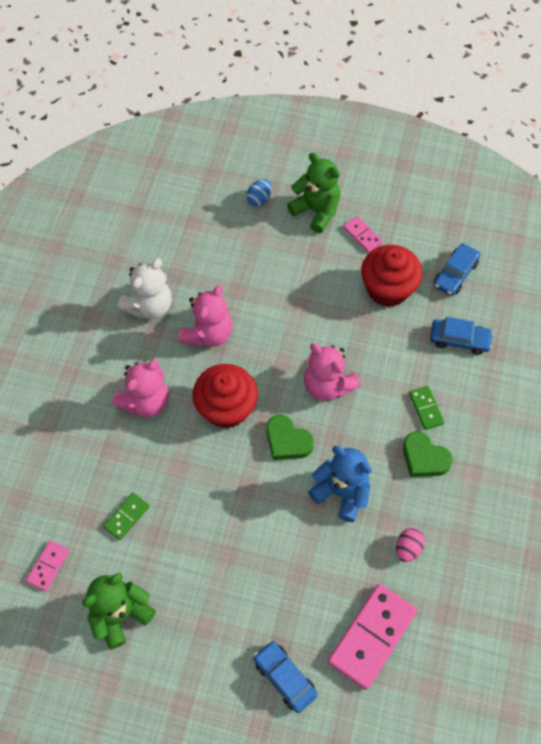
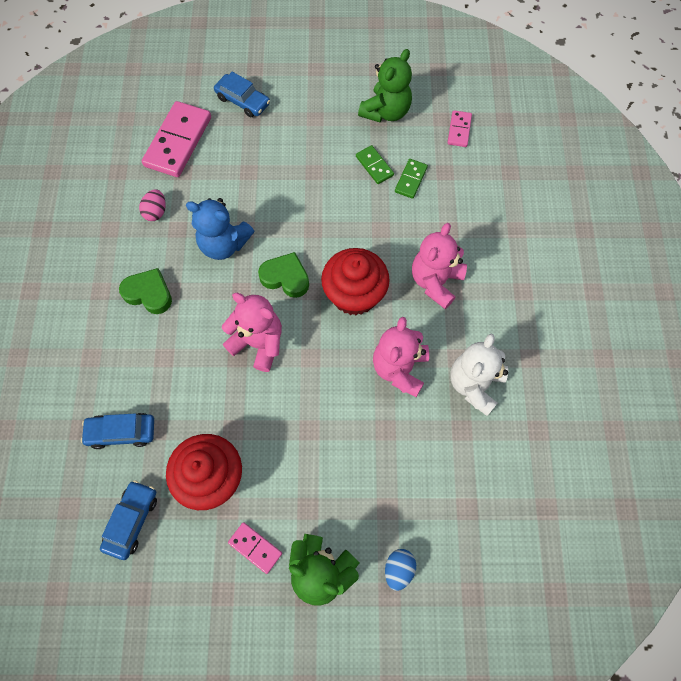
camera: 165 degrees right, 5 degrees up
green domino [409,386,444,430] -> green domino moved to [356,145,394,184]

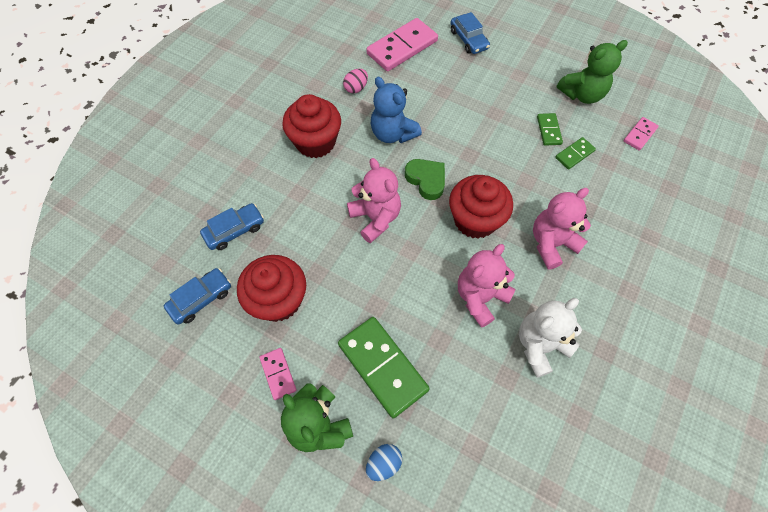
camera: 30 degrees right, 5 degrees down
blue car [81,413,154,449] -> blue car turned 120 degrees clockwise [200,203,264,250]
green heart [119,268,172,314] -> red cupcake [282,94,341,158]
none -> green domino [338,317,430,418]

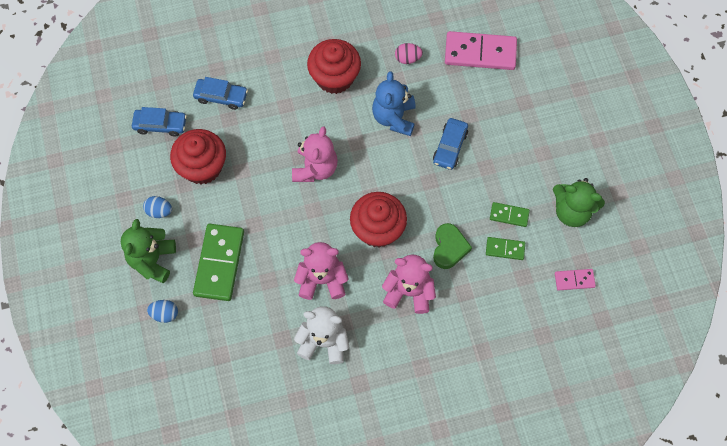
camera: 45 degrees right, 5 degrees up
pink domino [259,348,297,400] -> blue egg [143,196,172,218]
green heart [405,159,445,200] -> green heart moved to [433,223,472,269]
blue car [450,12,490,54] -> blue car moved to [433,118,468,170]
green domino [537,113,563,146] -> green domino turned 60 degrees clockwise [490,202,530,227]

